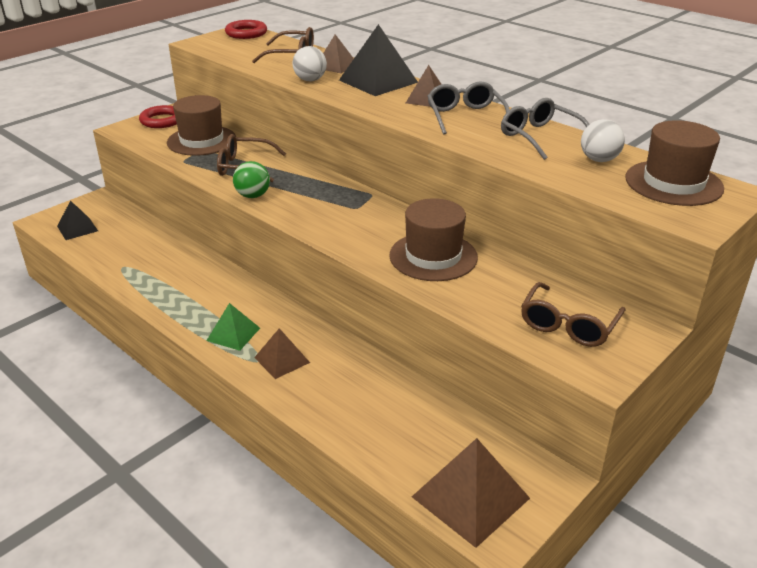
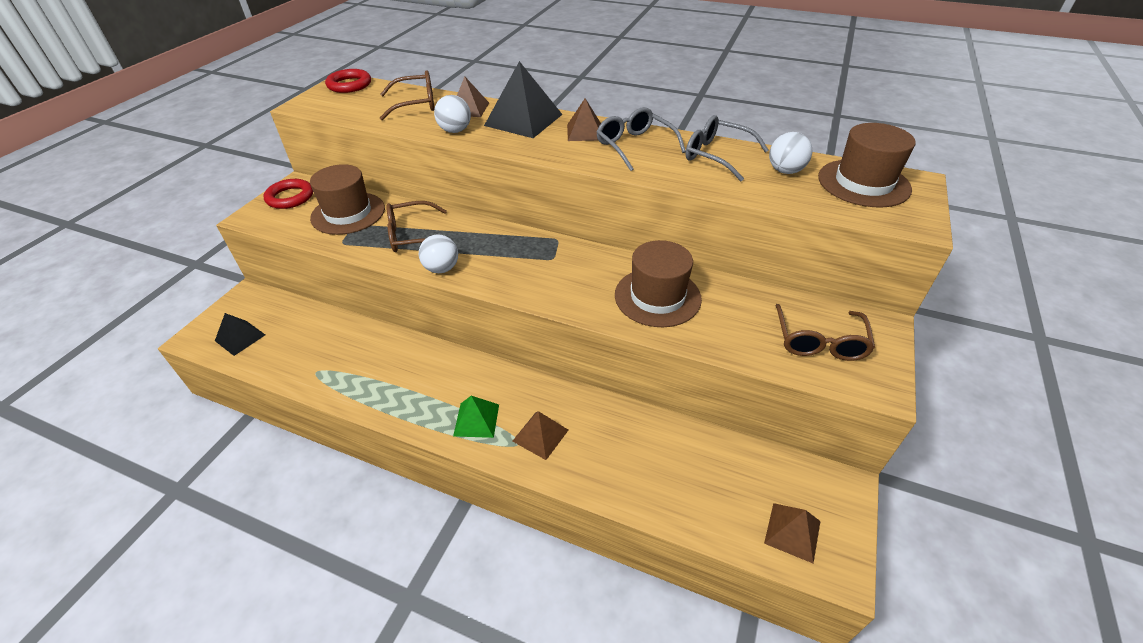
camera: 20 degrees left, 10 degrees up
green ball [233,161,270,198] -> white ball [419,234,458,273]
brown pyramid [412,438,530,548] -> brown pyramid [764,503,820,563], size x0.59

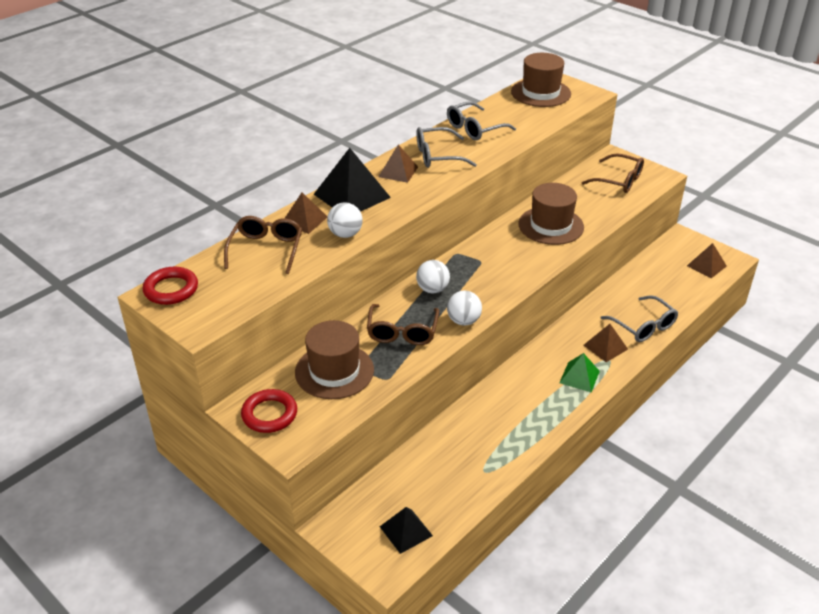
camera: 70 degrees left, 5 degrees down
white ball [769,132,812,174] -> white ball moved to [416,260,450,293]
none -> grey glasses [601,295,678,342]

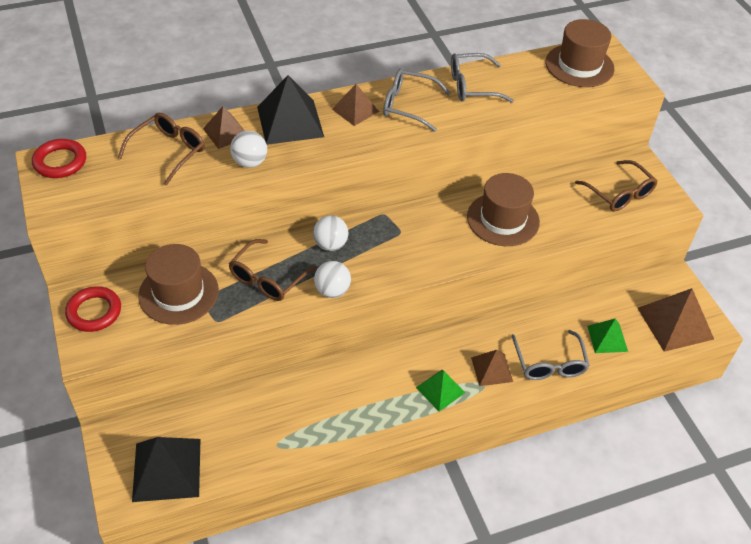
camera: 25 degrees right, 10 degrees up
black pyramid [380,507,433,554] -> black pyramid [132,437,200,502], size x1.69
brown pyramid [687,243,727,278] -> brown pyramid [638,288,714,352], size x1.69
none -> green pyramid [587,318,628,353]

